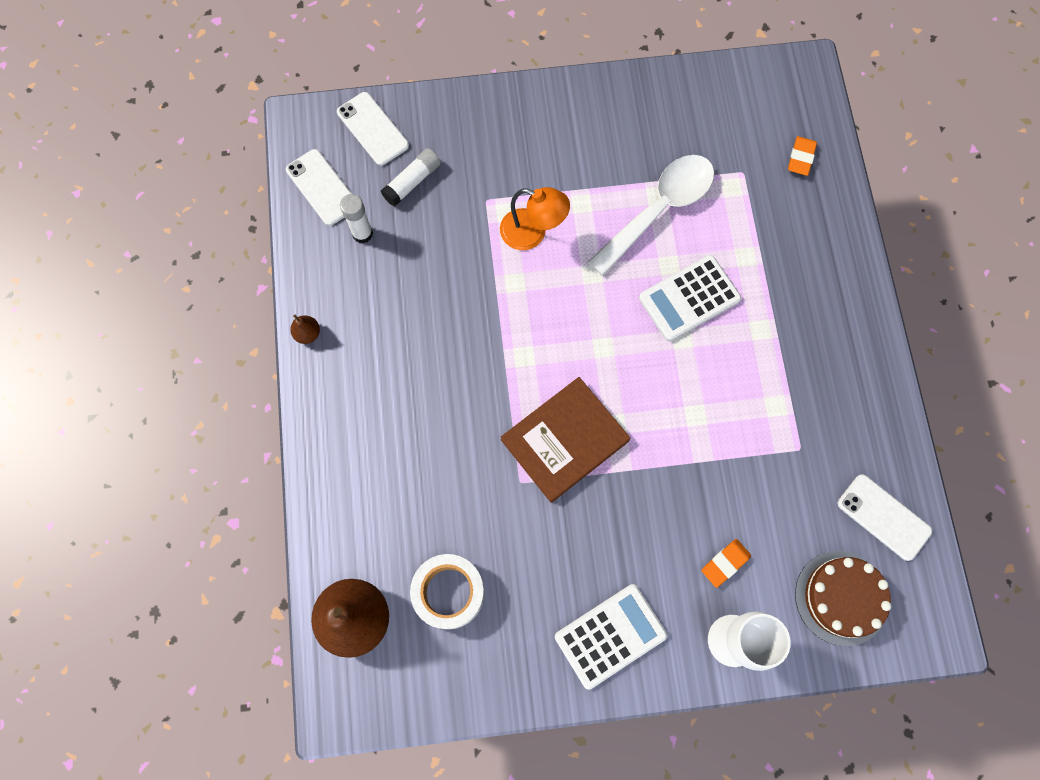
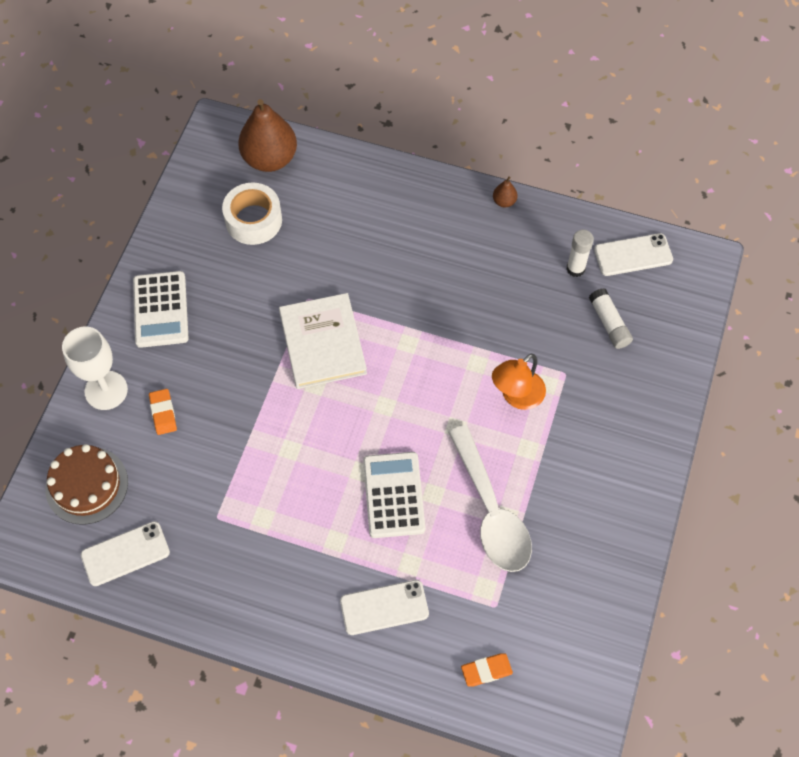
camera: 115 degrees right, 10 degrees down
white phone [337,92,409,166] -> white phone moved to [340,580,429,635]
brown book [501,377,630,502] -> white book [279,293,367,389]
orange eraser [788,136,817,176] -> orange eraser turned 60 degrees counterclockwise [461,653,513,687]

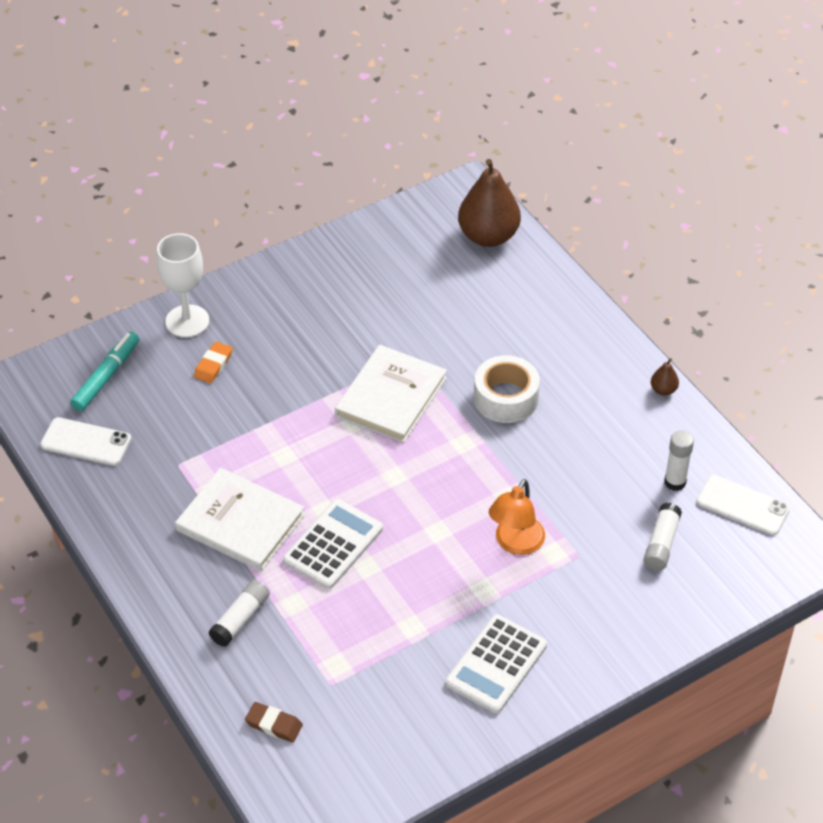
camera: 40 degrees right, 15 degrees down
brown cake [45,444,128,525] -> turquoise marker [70,332,139,411]
white calculator [133,271,189,348] -> white calculator moved to [446,614,547,713]
white tape [222,182,282,245] -> white tape moved to [474,355,540,423]
white phone [340,580,429,635] -> white glue stick [208,580,270,647]
white spoon [448,425,532,572] -> none
orange eraser [461,653,513,687] -> brown eraser [245,702,303,743]
orange lamp [492,353,546,410] -> orange lamp turned 60 degrees counterclockwise [489,479,545,555]
none -> white book [175,468,305,571]

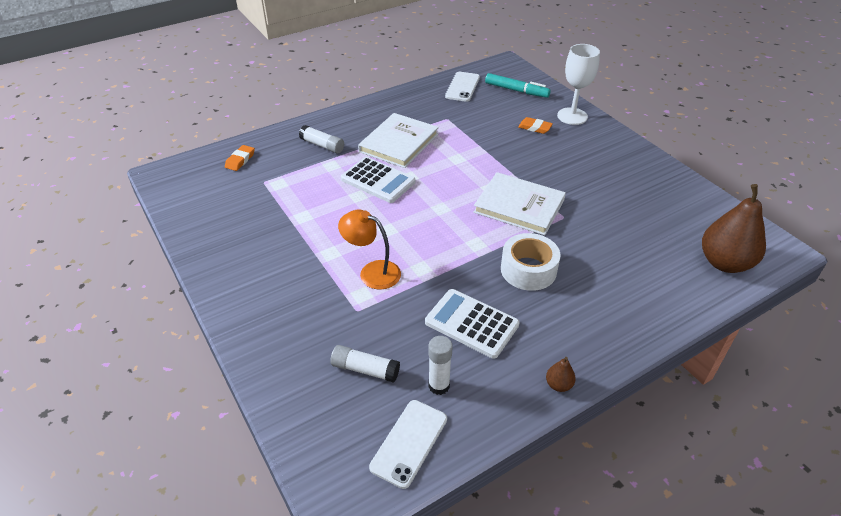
camera: 90 degrees right, 5 degrees down
brown eraser [245,702,303,743] -> orange eraser [225,145,255,171]
white calculator [446,614,547,713] -> white calculator moved to [425,289,520,359]

